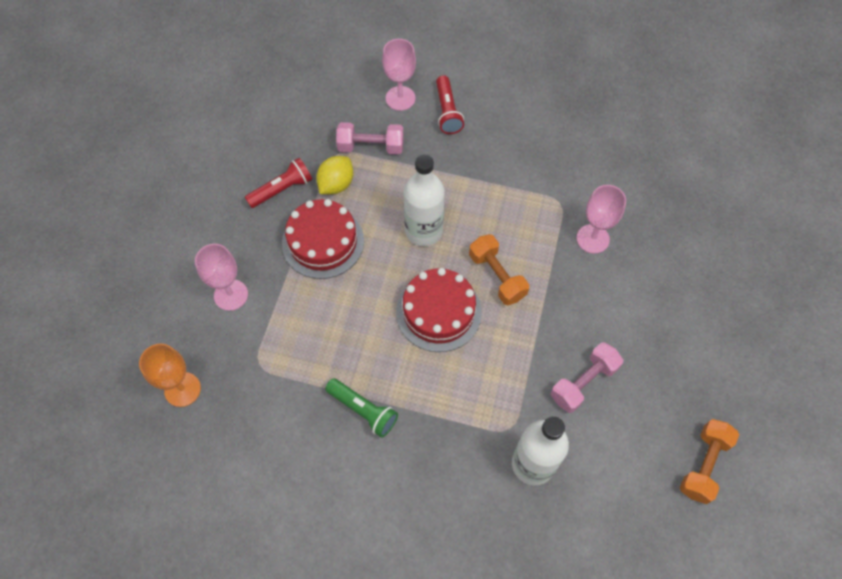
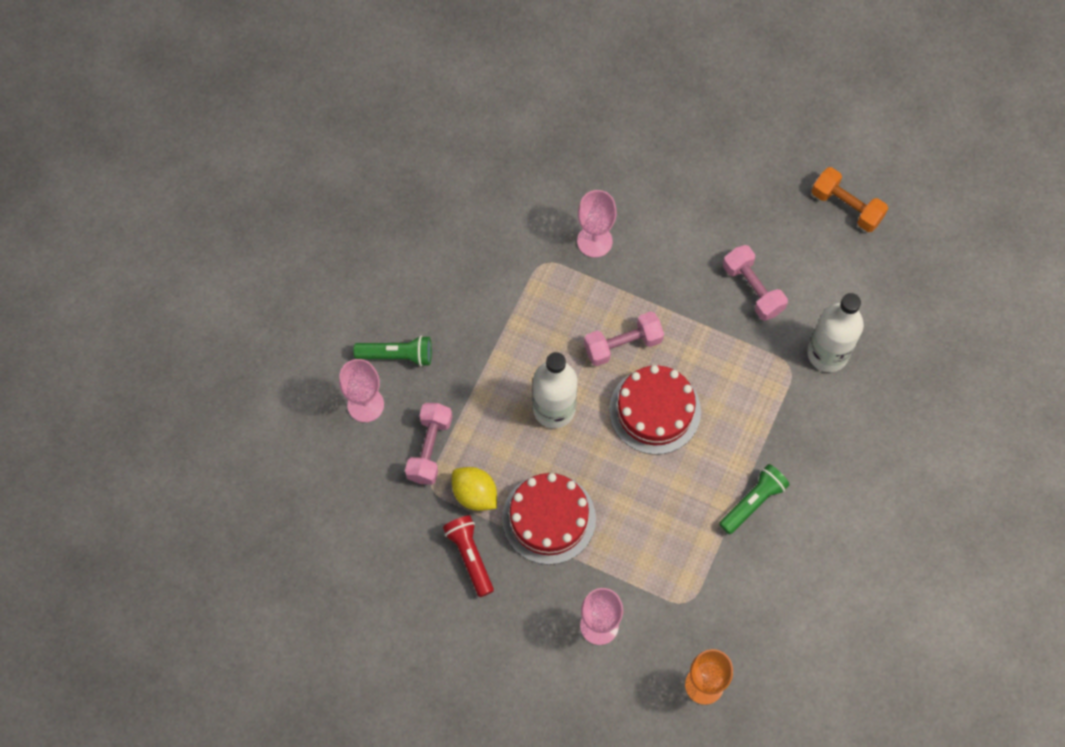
camera: 80 degrees left, 5 degrees up
red flashlight [436,75,464,134] -> green flashlight [353,336,432,367]
orange dumbbell [469,234,529,305] -> pink dumbbell [584,311,664,366]

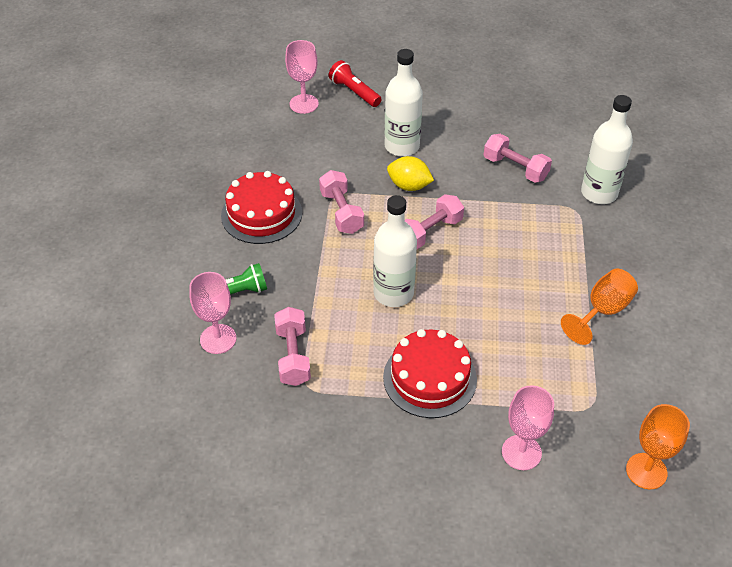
camera: 20 degrees left, 20 degrees down
red flashlight [443,515,494,597] -> red flashlight moved to [329,60,382,107]
yellow lemon [452,467,497,511] -> yellow lemon moved to [387,156,434,191]
pink goblet [577,190,617,258] -> pink goblet moved to [285,40,319,114]
red cake [609,365,701,455] -> red cake moved to [221,171,302,244]
green flashlight [719,464,790,534] -> orange goblet [561,269,638,345]
orange dumbbell [812,167,888,232] -> none
none -> pink dumbbell [319,170,364,234]
none -> white bottle [384,49,423,157]

